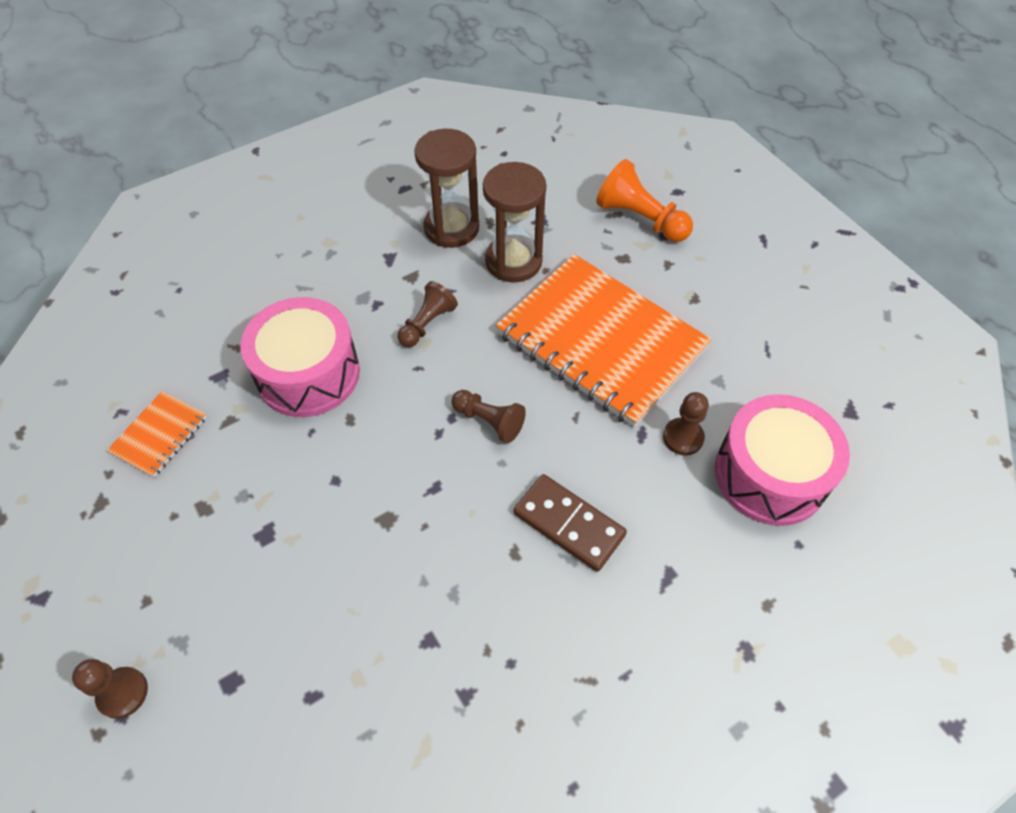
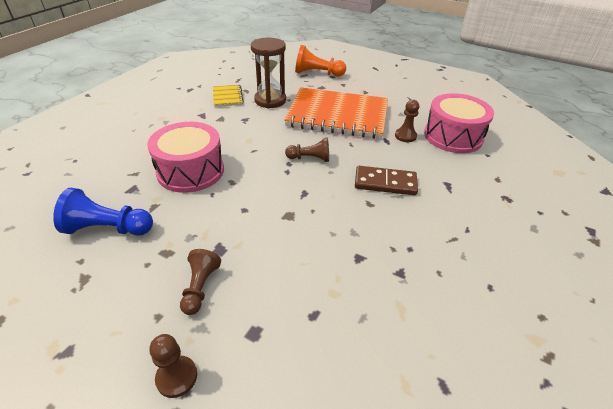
camera: 30 degrees left, 15 degrees down
orange notebook [107,391,207,477] -> blue pawn [53,188,153,236]
brown pawn [398,281,458,347] -> brown pawn moved to [180,249,221,315]
brown hourglass [414,129,479,248] -> yellow notebook [213,85,244,107]

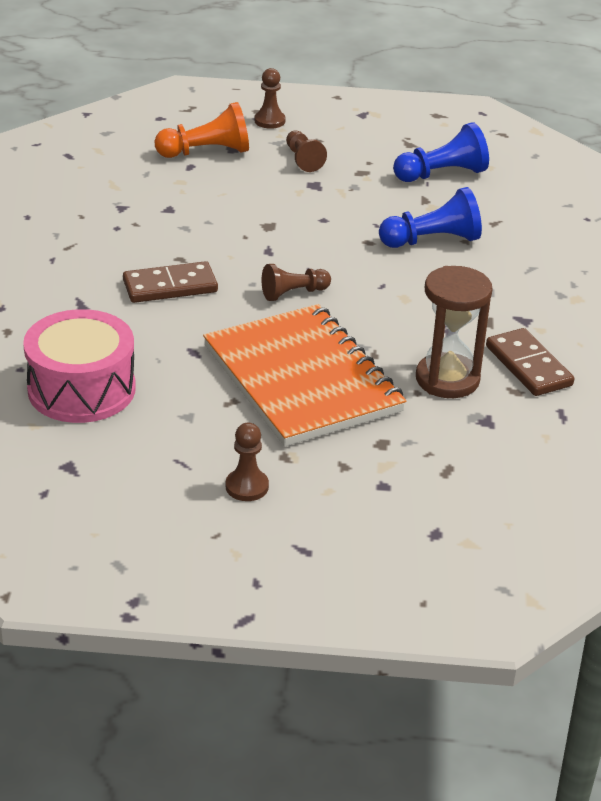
camera: 155 degrees right, 5 degrees down
pink drum [147,122,224,193] -> blue pawn [379,187,482,248]
yellow notebook [213,85,244,107] -> brown domino [486,328,574,396]
orange notebook [284,87,388,139] -> orange notebook turned 75 degrees clockwise [203,304,406,446]
orange pawn [295,45,346,77] -> orange pawn moved to [154,102,249,158]
brown pawn [395,100,419,142] -> brown pawn moved to [226,423,269,501]

